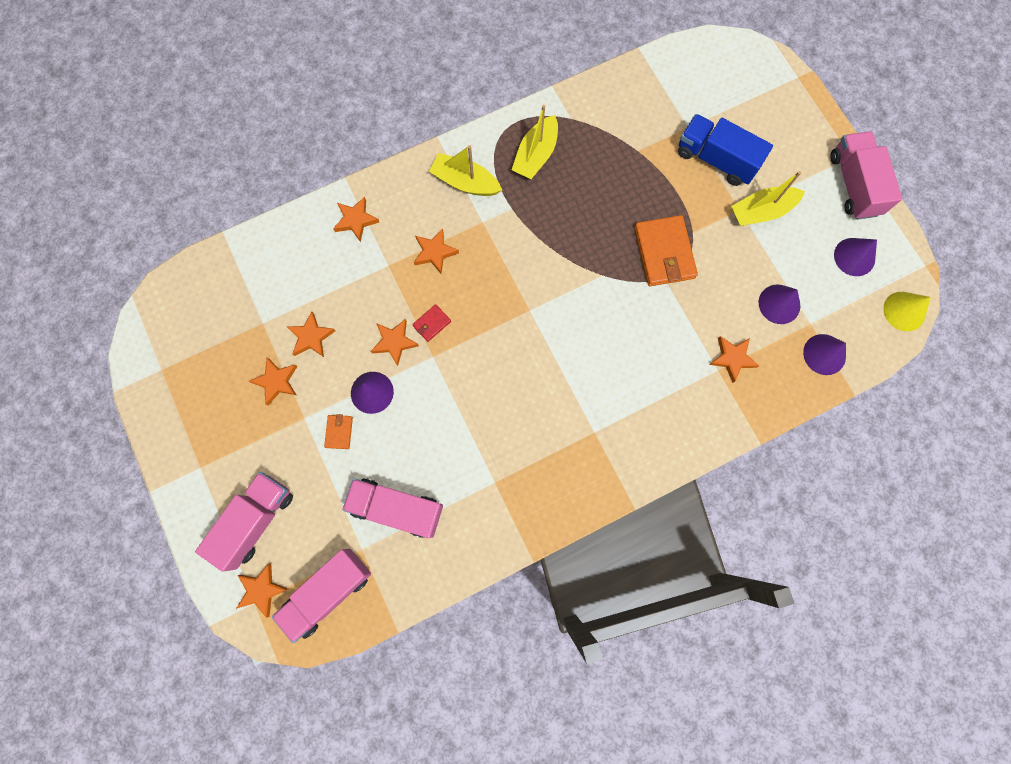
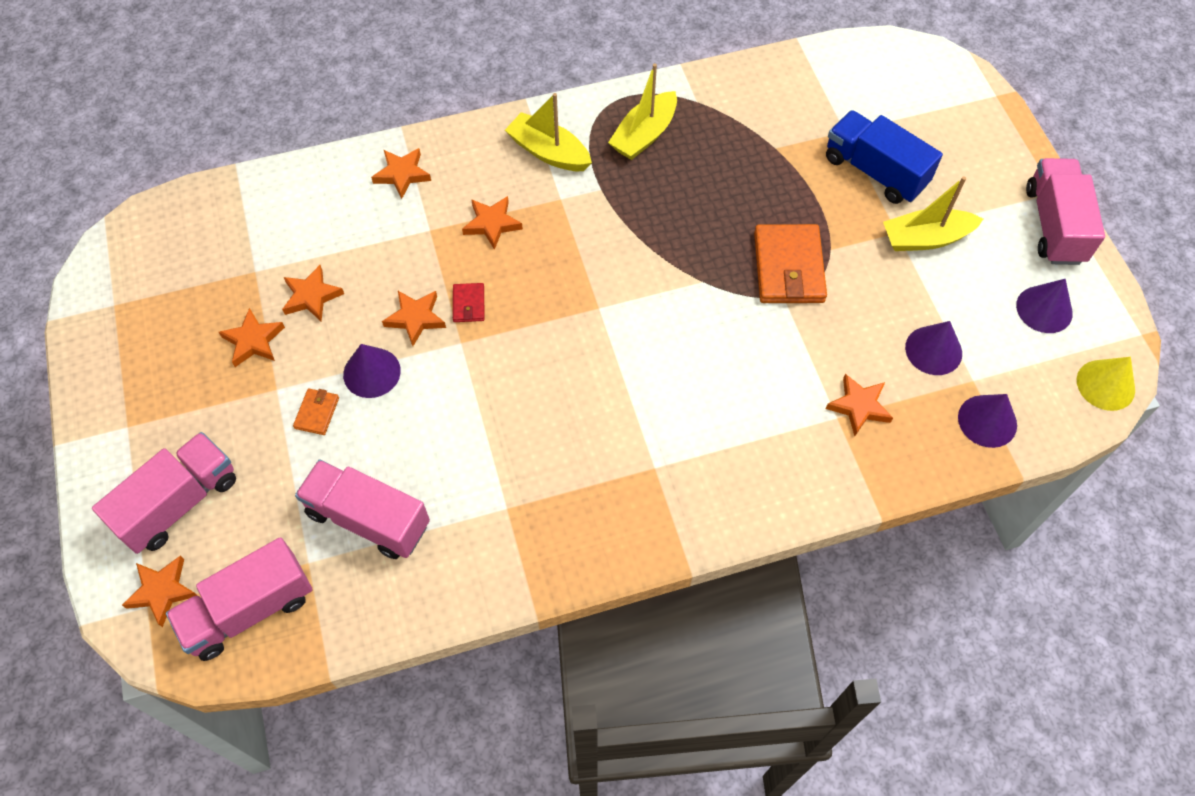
camera: 10 degrees right, 15 degrees down
red wallet [412,304,451,342] -> red wallet turned 60 degrees counterclockwise [453,283,484,322]

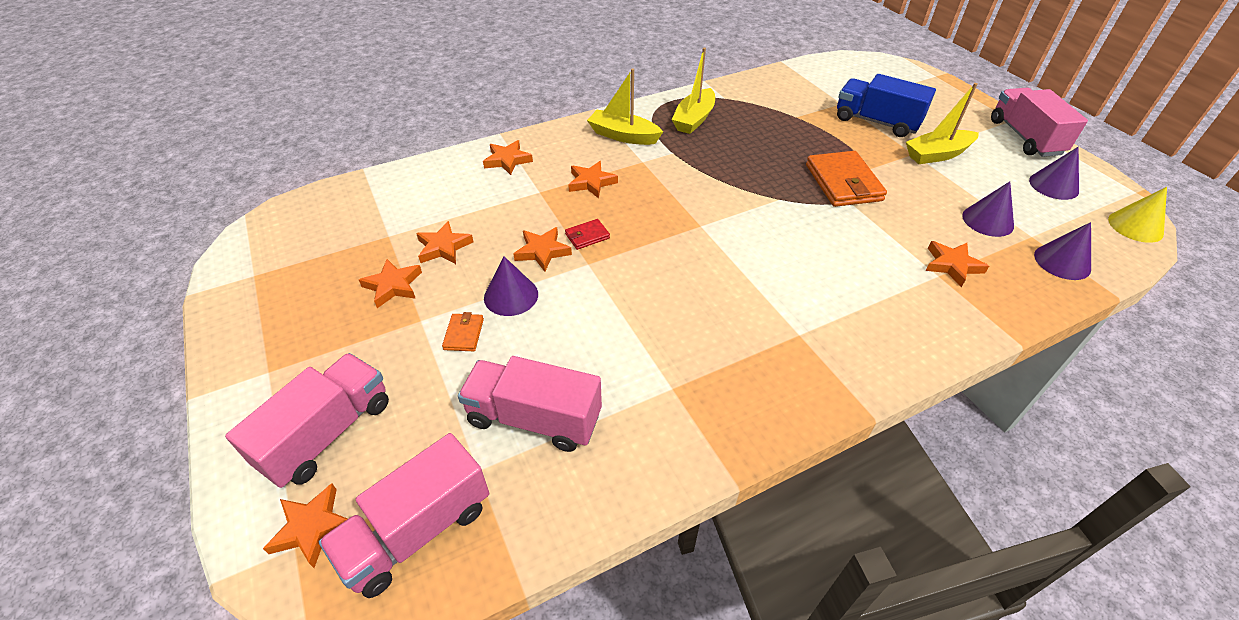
camera: 10 degrees left, 15 degrees down
red wallet [453,283,484,322] -> red wallet turned 75 degrees clockwise [565,219,610,250]

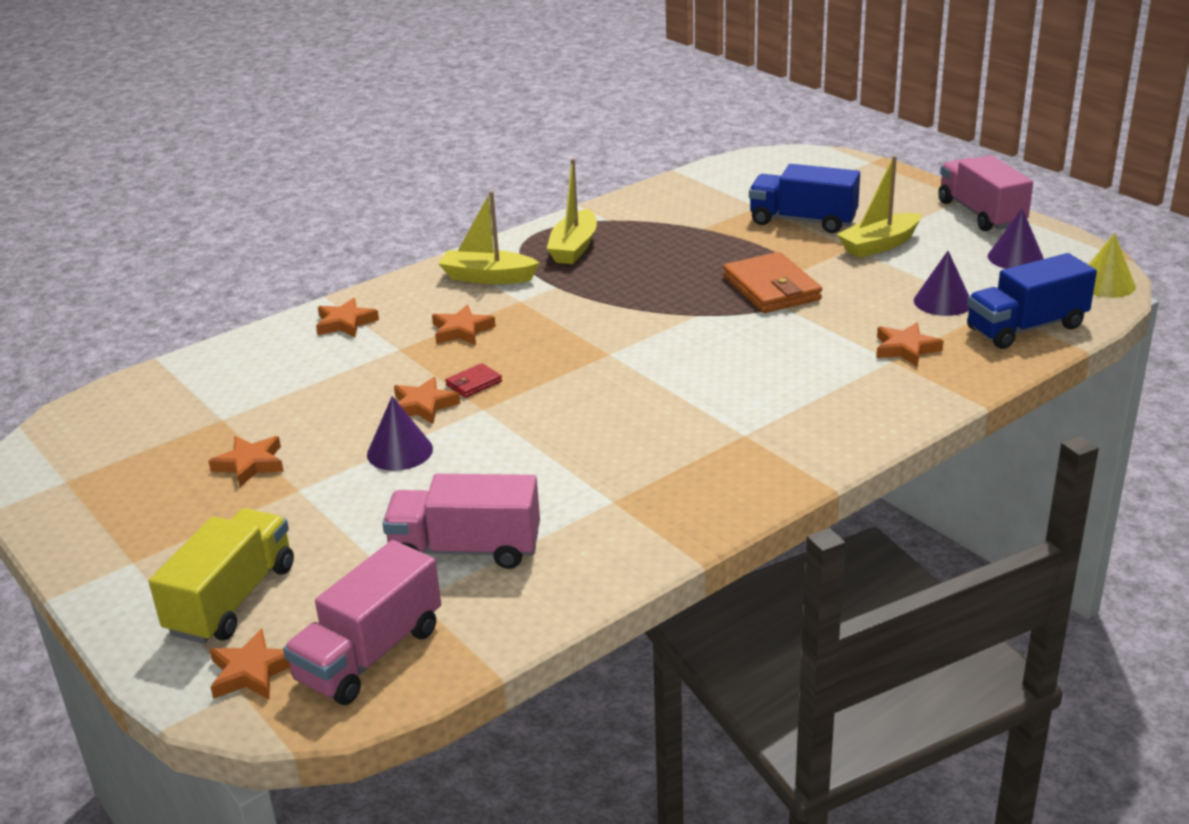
camera: 10 degrees left, 15 degrees down
pink truck [225,353,389,488] -> yellow truck [149,508,294,644]
orange star [416,221,474,264] -> none
orange wallet [442,312,484,351] -> none
purple cone [1034,222,1091,280] -> blue truck [967,253,1097,349]

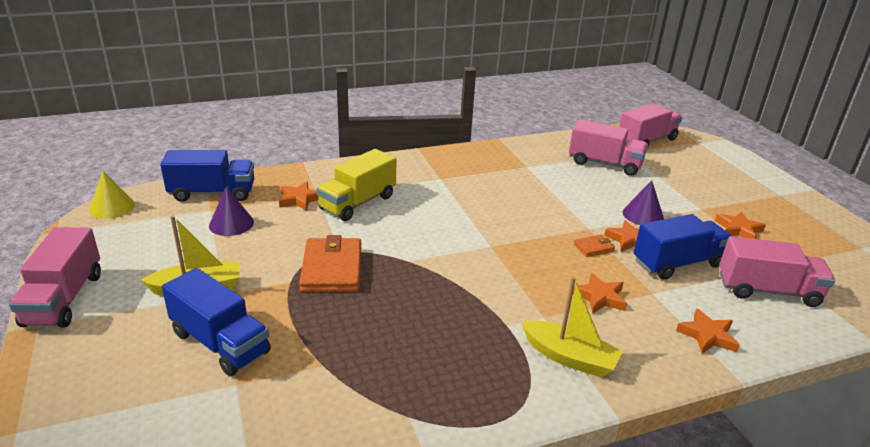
camera: 165 degrees left, 0 degrees up
yellow truck [149,508,294,644] -> yellow truck moved to [316,149,396,221]
orange star [209,629,290,699] -> none
red wallet [445,363,502,398] -> orange wallet [573,235,615,257]
yellow boat [546,158,597,264] -> none
purple cone [988,208,1044,269] -> none
none -> blue truck [633,214,731,280]
none -> pink truck [719,236,835,307]

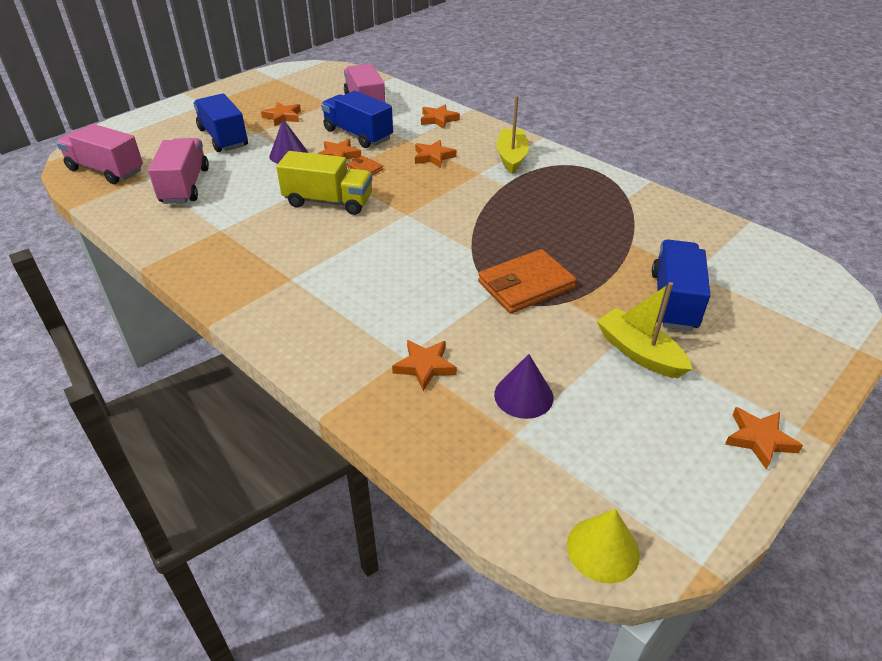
camera: 115 degrees left, 10 degrees up
pink truck [9,227,101,328] -> orange star [725,407,803,470]
blue truck [160,150,254,202] -> blue truck moved to [193,93,248,152]
yellow truck [316,149,396,221] -> yellow truck moved to [276,151,373,215]

